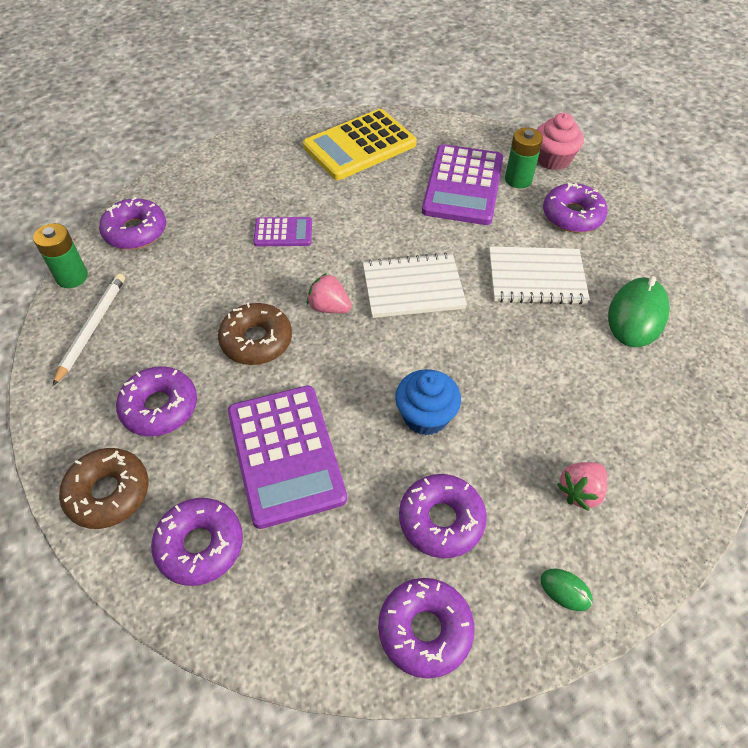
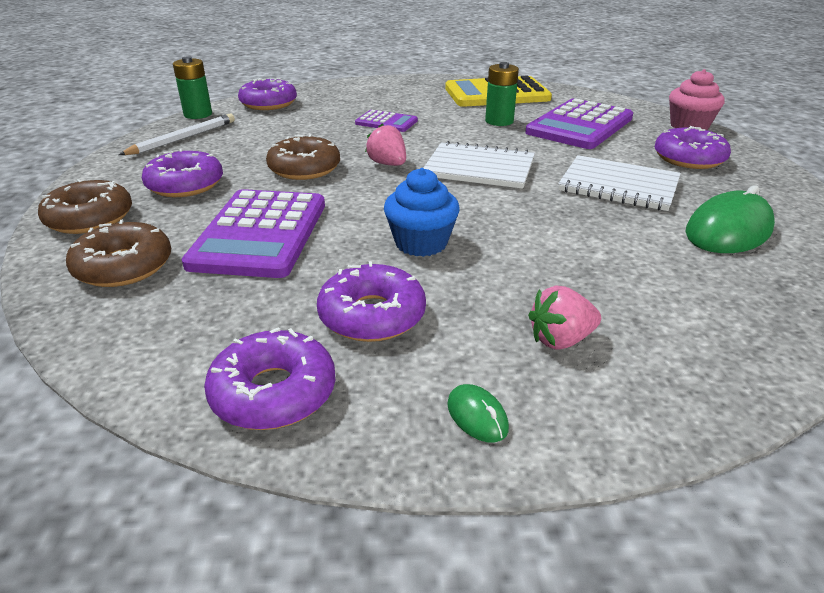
camera: 25 degrees right, 20 degrees down
purple donut [151,498,243,586] -> brown donut [66,220,171,287]
green battery [505,127,543,188] -> green battery moved to [485,62,519,126]

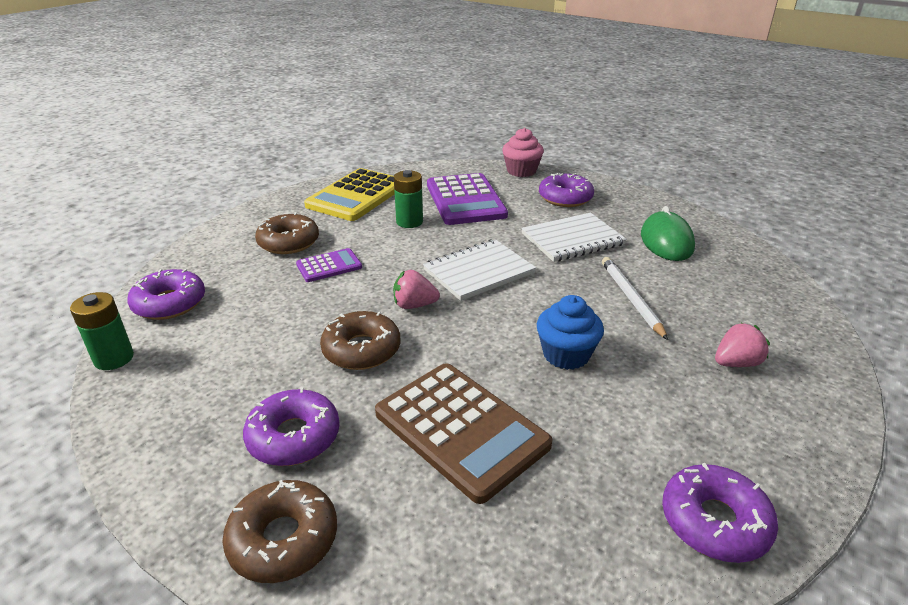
camera: 50 degrees left, 0 degrees up
brown donut [66,220,171,287] -> brown donut moved to [255,212,319,254]
white pencil [119,113,235,155] -> white pencil moved to [602,257,668,340]
purple calculator [182,189,325,278] -> brown calculator [375,363,552,504]
purple donut [317,261,426,342] -> none
green mouse [447,384,509,443] -> none
pink strawberry [528,286,601,349] -> pink strawberry turned 135 degrees counterclockwise [715,323,770,367]

